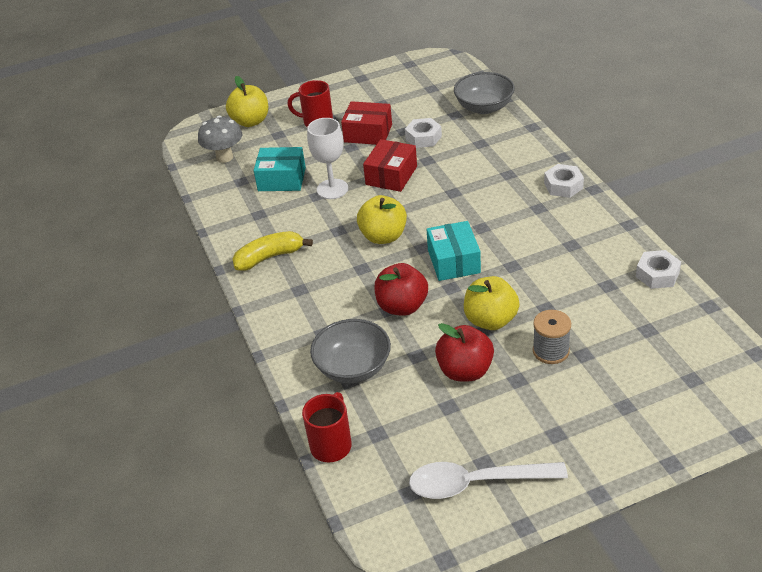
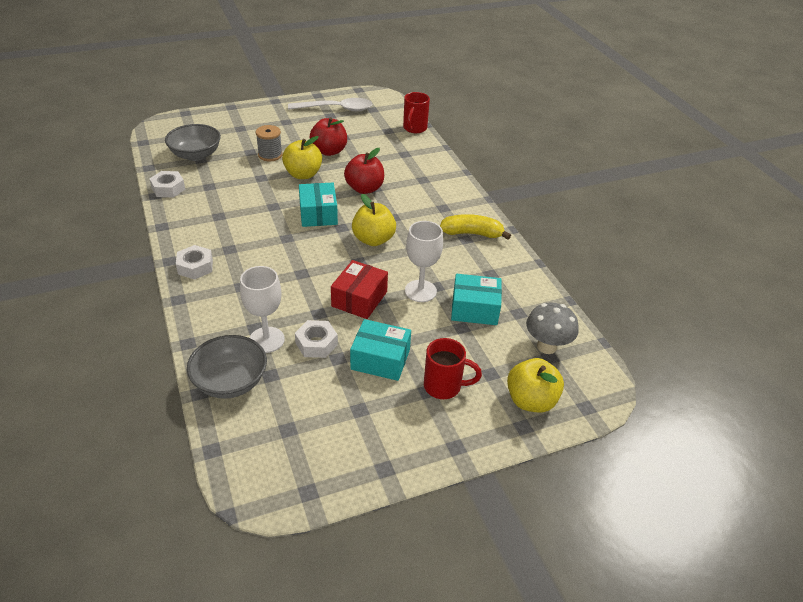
camera: 175 degrees right, 0 degrees up
yellow banana [232,231,313,271] -> yellow banana turned 150 degrees counterclockwise [440,214,511,240]
grey bowl [310,319,391,383] -> grey bowl moved to [165,124,221,161]
red box [341,101,392,145] -> turquoise box [350,319,411,381]
none -> white goblet [240,266,285,353]

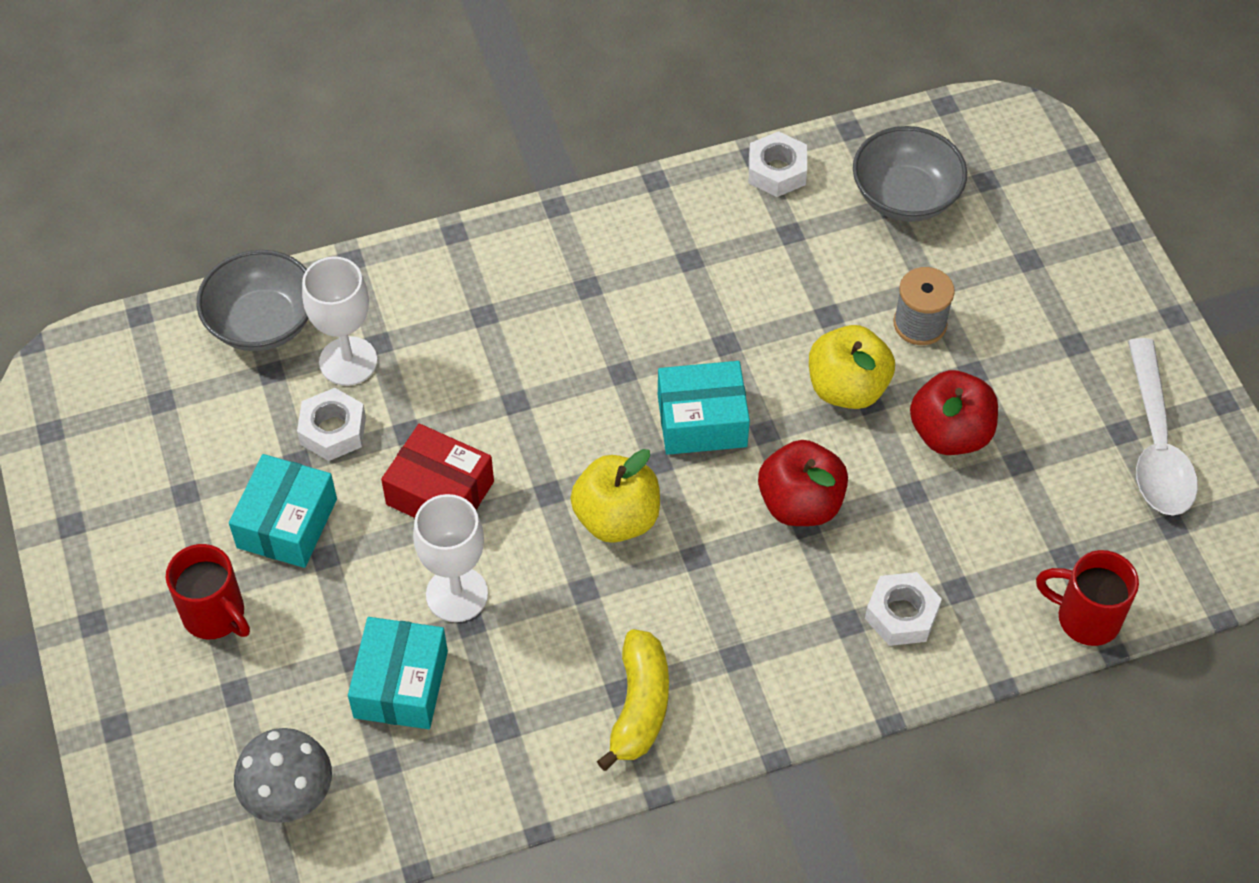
camera: 95 degrees right, 15 degrees up
white nut [176,245,213,280] -> white nut moved to [865,572,942,646]
red mug [424,338,482,399] -> red mug turned 60 degrees counterclockwise [166,544,250,639]
yellow apple [507,358,564,413] -> none

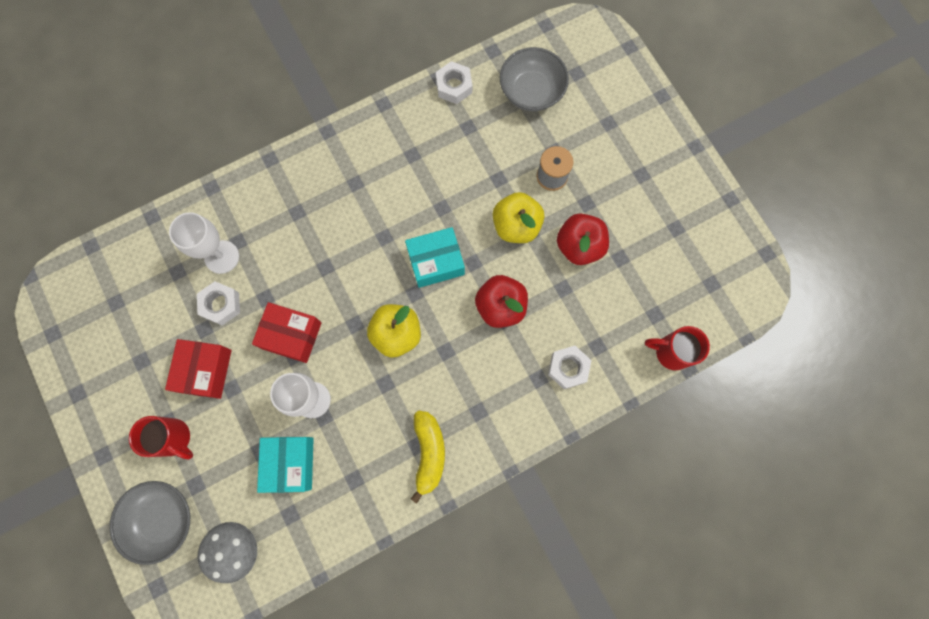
camera: 10 degrees left, 20 degrees up
grey bowl [197,250,309,351] -> grey bowl moved to [110,481,190,565]
turquoise box [229,454,337,568] -> red box [165,339,232,399]
white spoon [1128,338,1198,515] -> none

